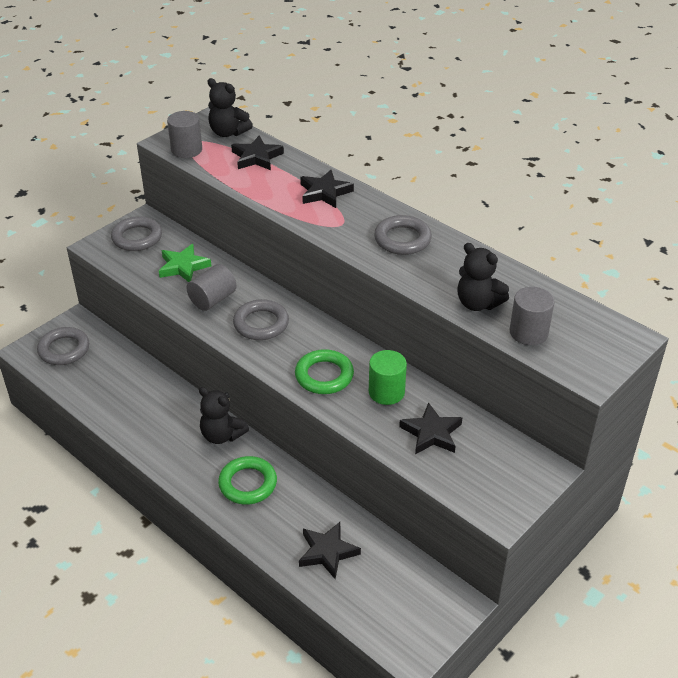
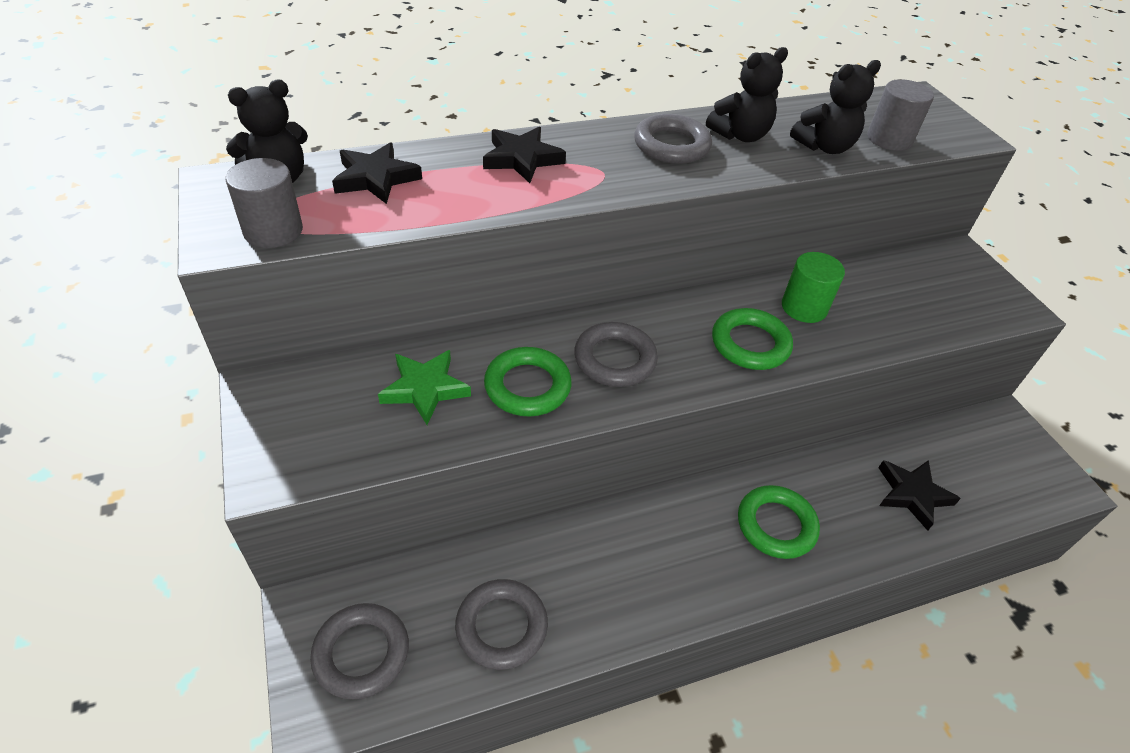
camera: 65 degrees left, 5 degrees up
grey ring [111,216,162,251] -> grey ring moved to [455,579,548,670]
grey cylinder [186,264,236,311] -> green ring [484,347,572,416]
black teddy bear [199,387,249,444] -> black teddy bear moved to [706,47,788,142]
black star [399,402,462,454] -> none

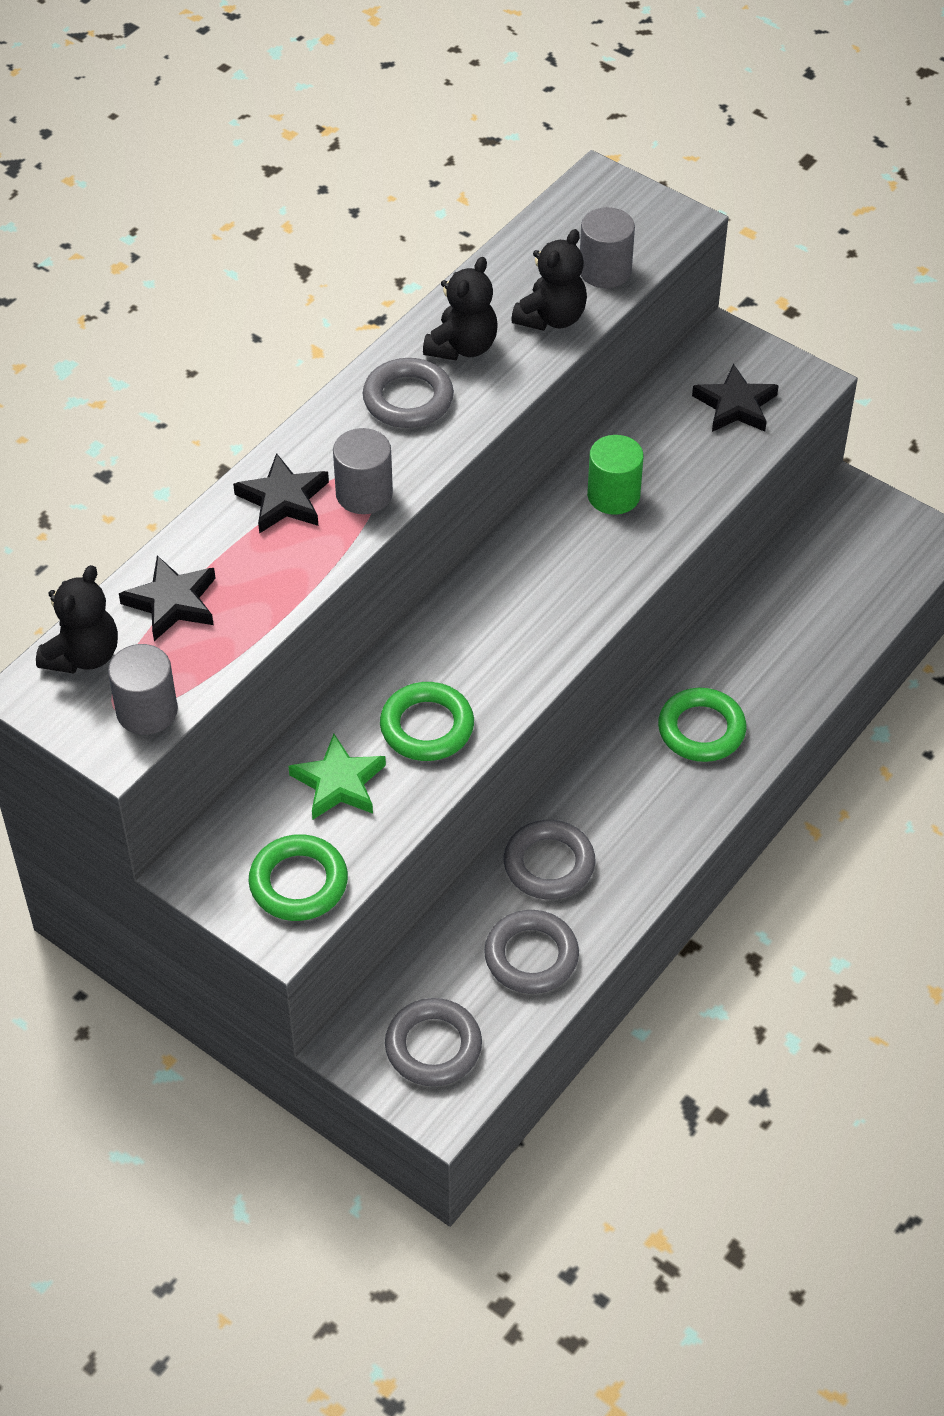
camera: 30 degrees left, 5 degrees up
grey ring [574,322,658,387] -> grey ring moved to [504,820,596,900]
green ring [712,308,793,370] -> green ring moved to [248,834,348,921]
black star [878,460,961,531] -> black star moved to [692,364,779,432]
none -> grey cylinder [333,428,393,514]

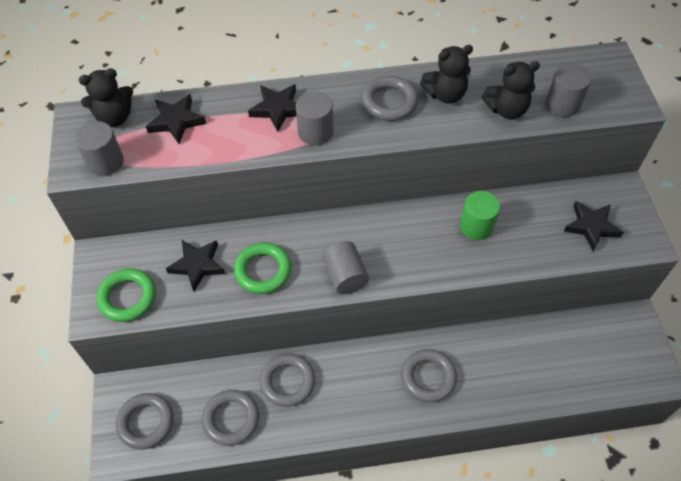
camera: 45 degrees right, 5 degrees up
green star [288,734,386,819] -> black star [166,240,225,291]
green ring [658,688,746,762] -> grey ring [401,349,457,402]
none -> grey cylinder [323,241,369,294]

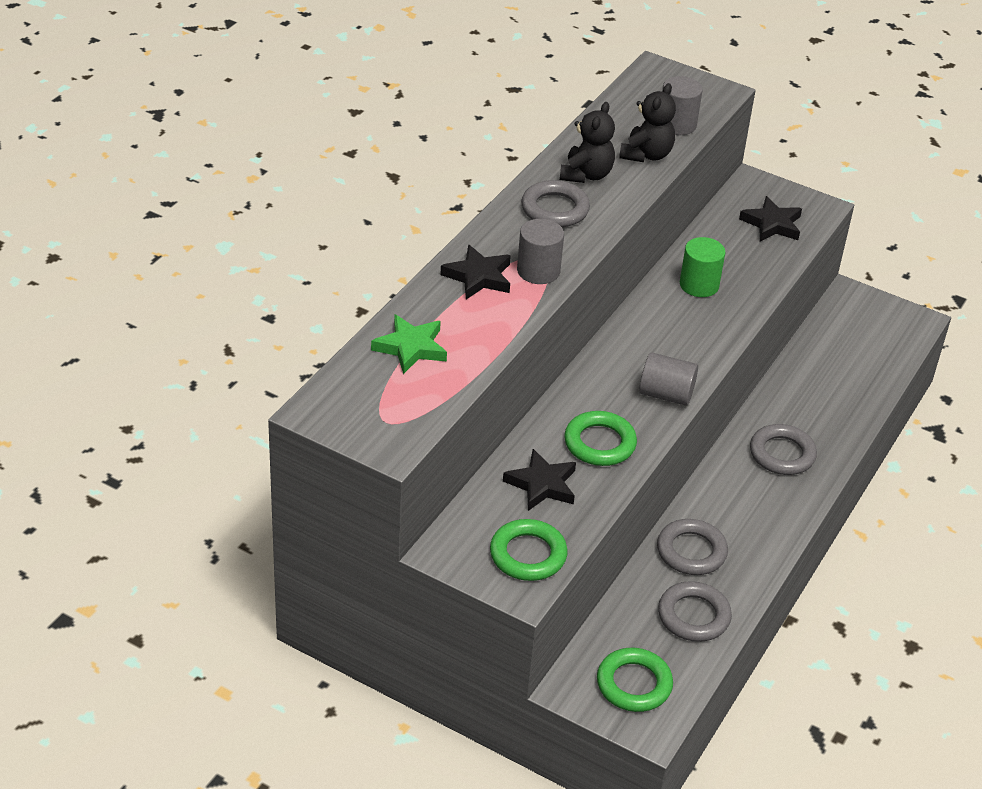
camera: 55 degrees left, 15 degrees down
grey cylinder [74,121,124,176] -> none
black teddy bear [79,68,133,127] -> none
grey ring [116,393,174,450] -> green ring [597,648,673,712]
black star [146,94,206,144] -> green star [371,314,447,374]

